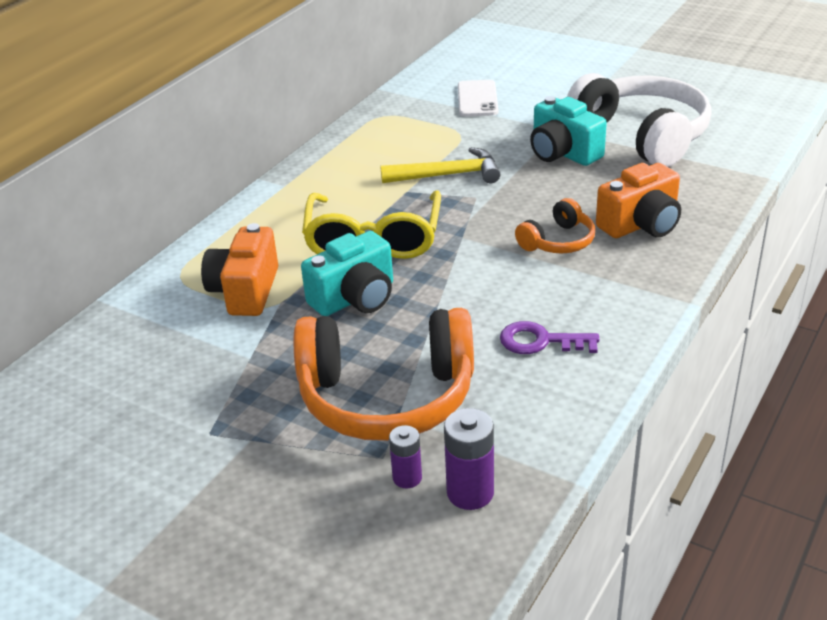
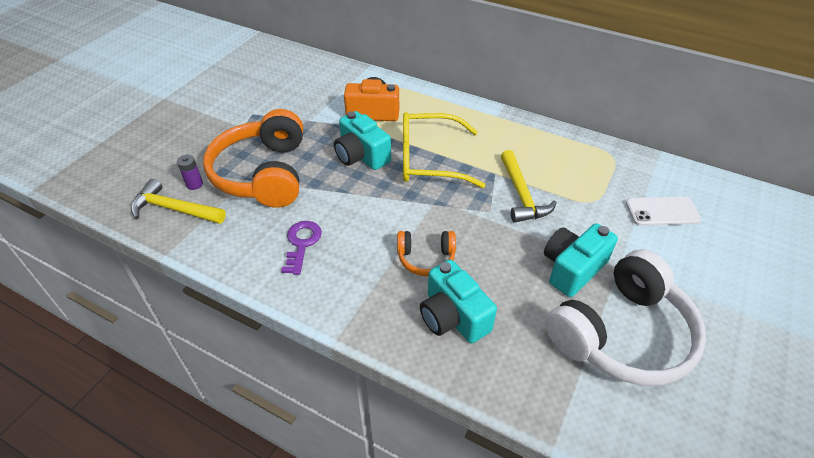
camera: 85 degrees right, 10 degrees up
purple battery [444,408,494,510] -> yellow hammer [131,179,226,224]
orange headphones [515,198,595,253] -> orange headphones turned 45 degrees counterclockwise [397,231,456,276]
orange camera [596,163,681,238] -> turquoise camera [420,260,497,343]

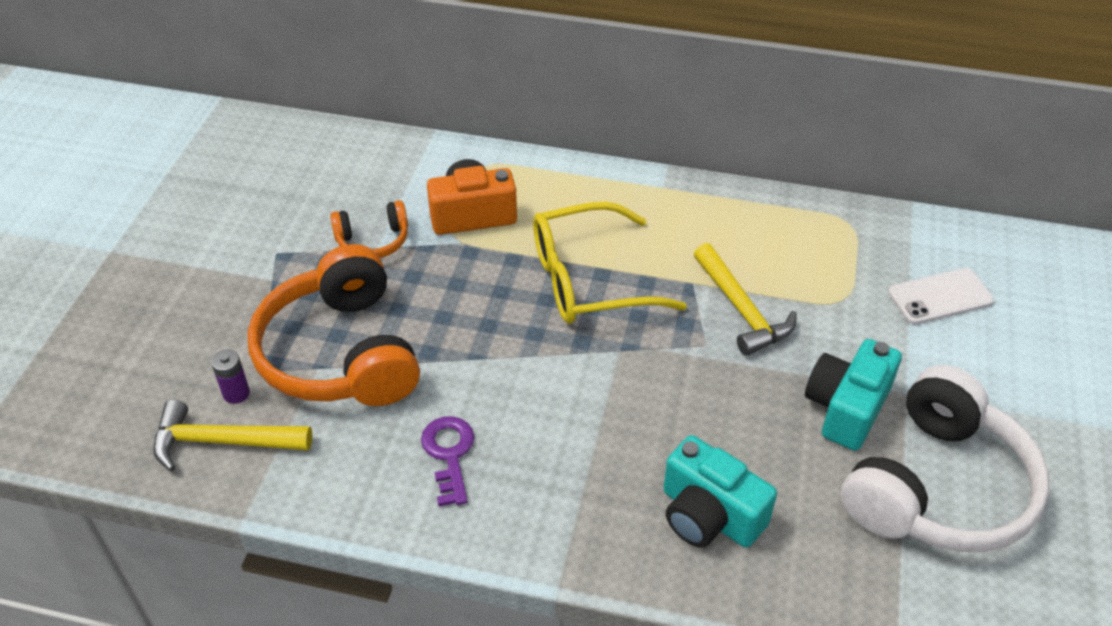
camera: 15 degrees left, 0 degrees up
turquoise camera [334,111,391,170] -> none
orange headphones [397,231,456,276] -> orange headphones moved to [330,200,408,258]

